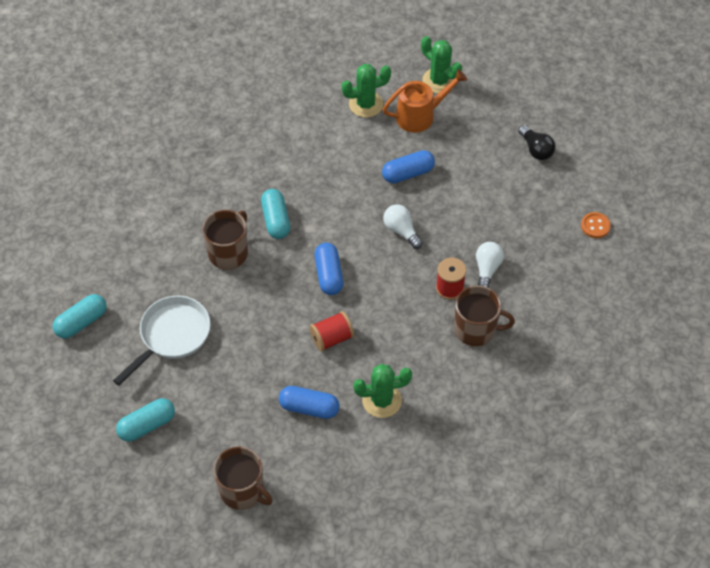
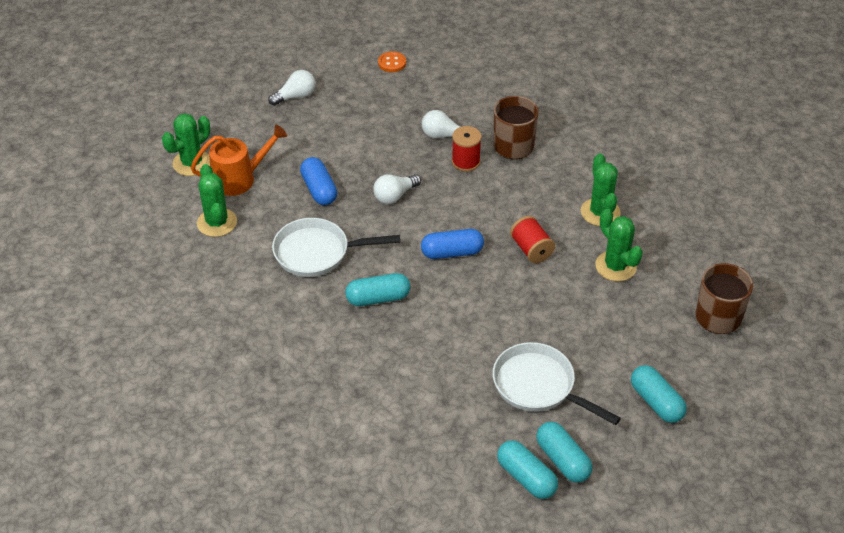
camera: 90 degrees left, 10 degrees down
brown mug [203,210,248,270] -> none
blue capsule [279,386,340,419] -> green cactus [595,209,643,281]
orange watering can [383,69,467,133] -> orange watering can turned 90 degrees clockwise [190,125,287,196]
black light bulb [518,125,555,160] -> white light bulb [268,70,316,106]
none -> white pan [272,218,400,277]
none -> turquoise capsule [536,422,593,483]

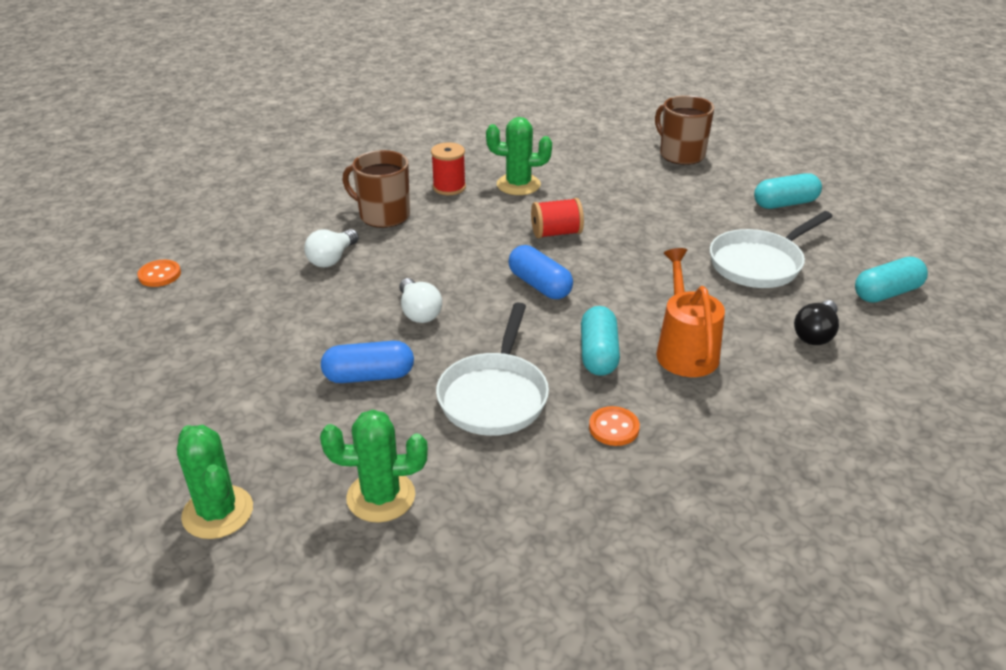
camera: 75 degrees left, 10 degrees down
orange watering can [190,125,287,196] -> orange watering can moved to [656,248,725,377]
white light bulb [268,70,316,106] -> none
blue capsule [421,229,484,259] -> blue capsule turned 45 degrees counterclockwise [508,245,573,299]
red spool [452,126,482,172] -> red spool moved to [431,142,466,195]
turquoise capsule [536,422,593,483] -> none
green cactus [595,209,643,281] -> none
none -> orange button [589,406,640,446]
none -> black light bulb [794,300,839,345]

